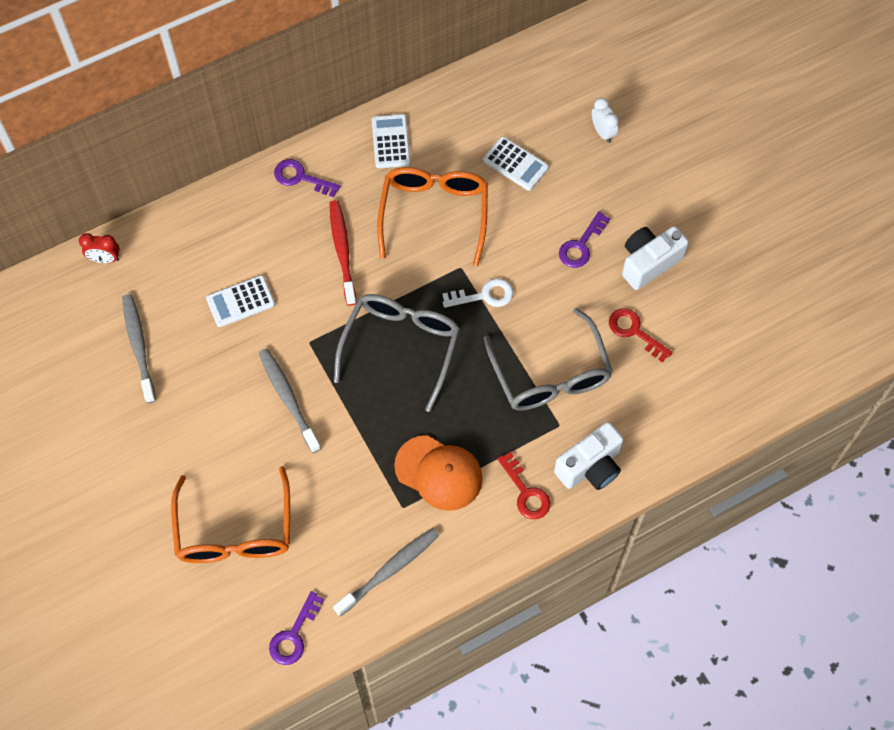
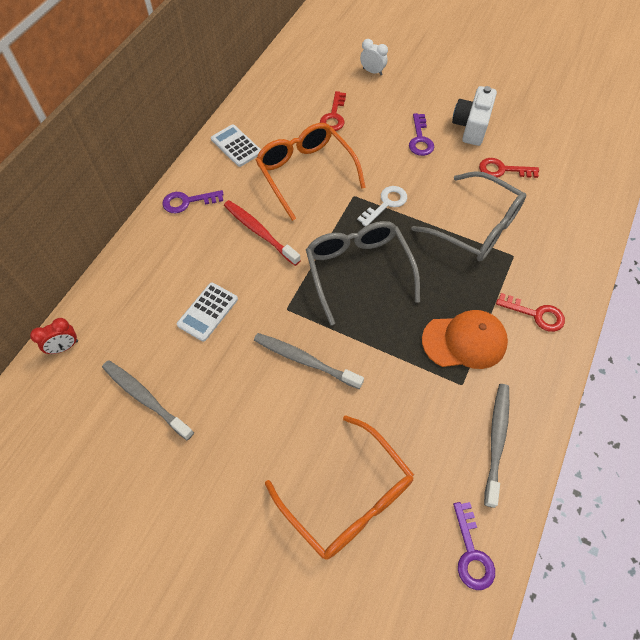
camera: 35 degrees left, 5 degrees down
white calculator [483,136,549,191] -> red key [320,91,346,131]
white camera [554,422,624,490] -> none

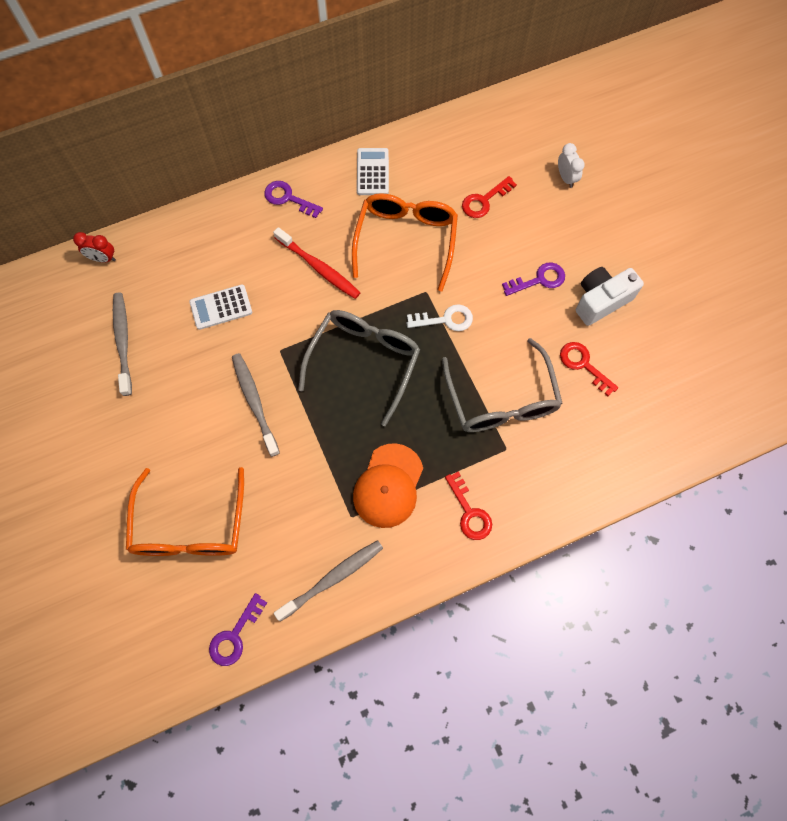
camera: 40 degrees right, 10 degrees up
red toothbrush [224,200,301,266] -> red toothbrush turned 135 degrees clockwise [273,227,360,299]
purple key [409,113,434,156] -> purple key turned 150 degrees counterclockwise [502,262,565,296]
orange cap [422,310,508,369] -> orange cap turned 75 degrees clockwise [353,443,423,528]

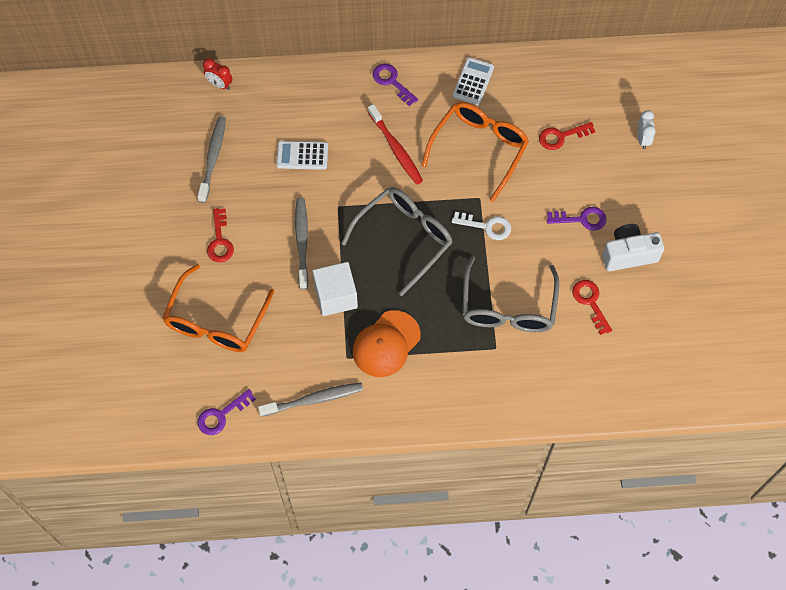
camera: 20 degrees right, 5 degrees down
red key [445,472,492,540] -> red key moved to [207,208,234,262]
none -> white cube [313,262,358,316]

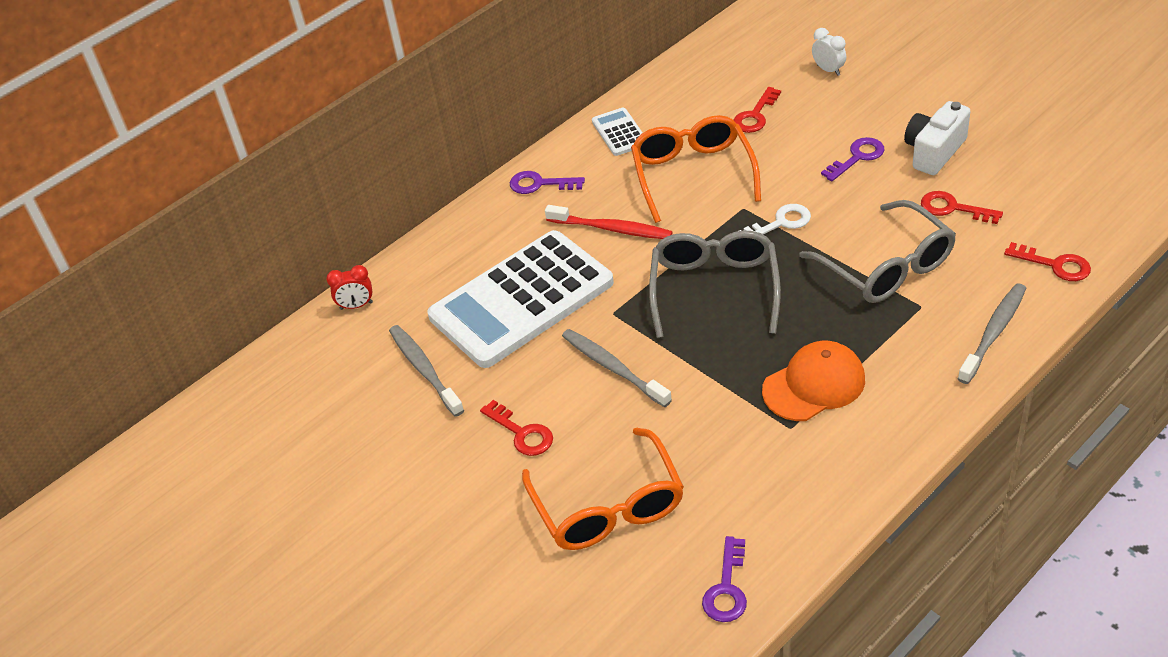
camera: 35 degrees left, 20 degrees down
grey toothbrush [258,382,363,417] -> grey toothbrush moved to [958,283,1026,384]
white calculator [276,141,328,170] -> white calculator [427,230,614,368], size x2.38
white cube [313,262,358,316] -> none
orange cap [353,310,421,377] -> orange cap turned 120 degrees counterclockwise [762,341,865,421]
none -> red key [1004,242,1091,281]

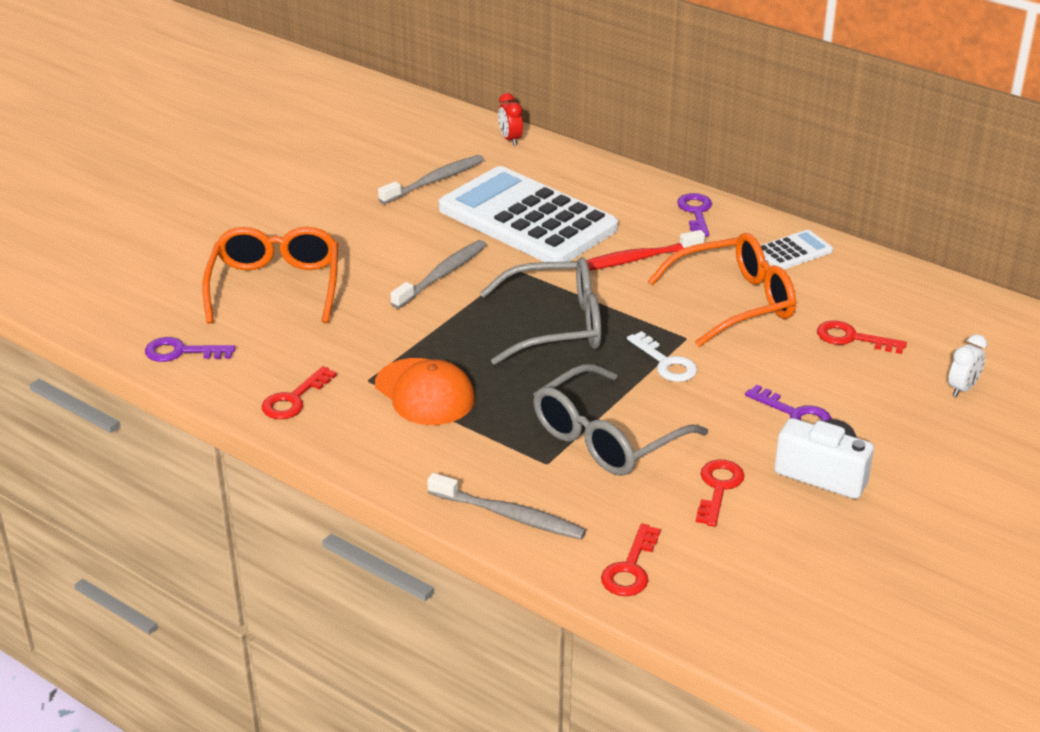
camera: 75 degrees right, 10 degrees down
red key [480,400,553,456] -> red key moved to [262,366,337,419]
orange glasses [522,427,684,550] -> orange glasses turned 120 degrees clockwise [202,227,338,324]
red toothbrush [545,205,673,239] -> red toothbrush turned 60 degrees clockwise [575,230,705,270]

